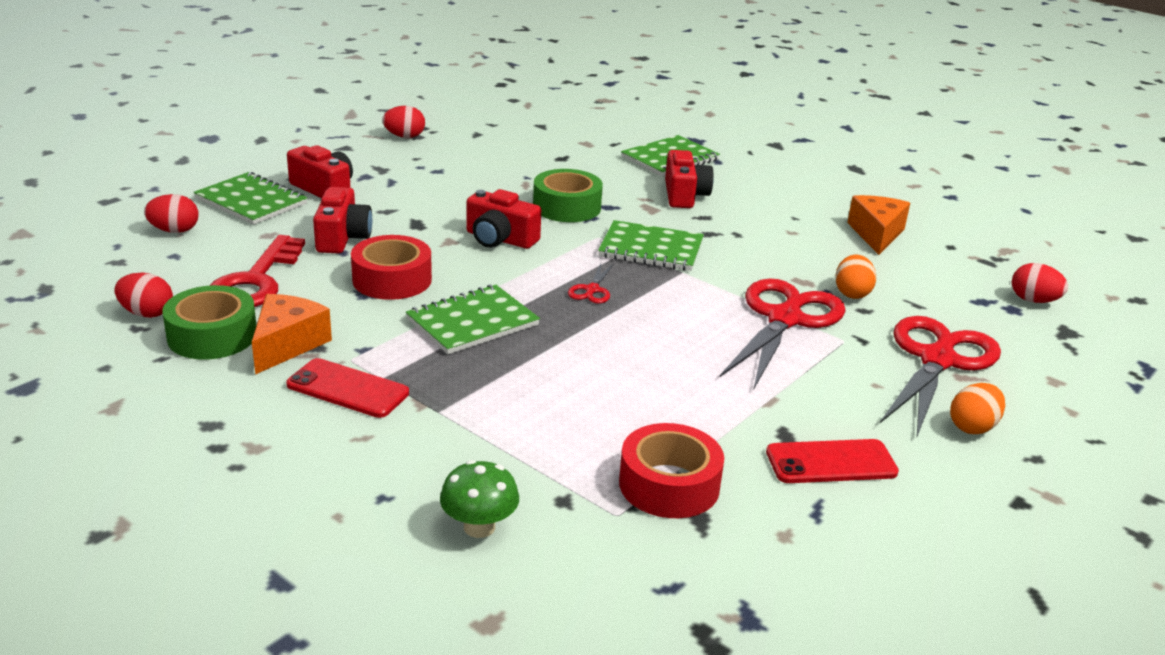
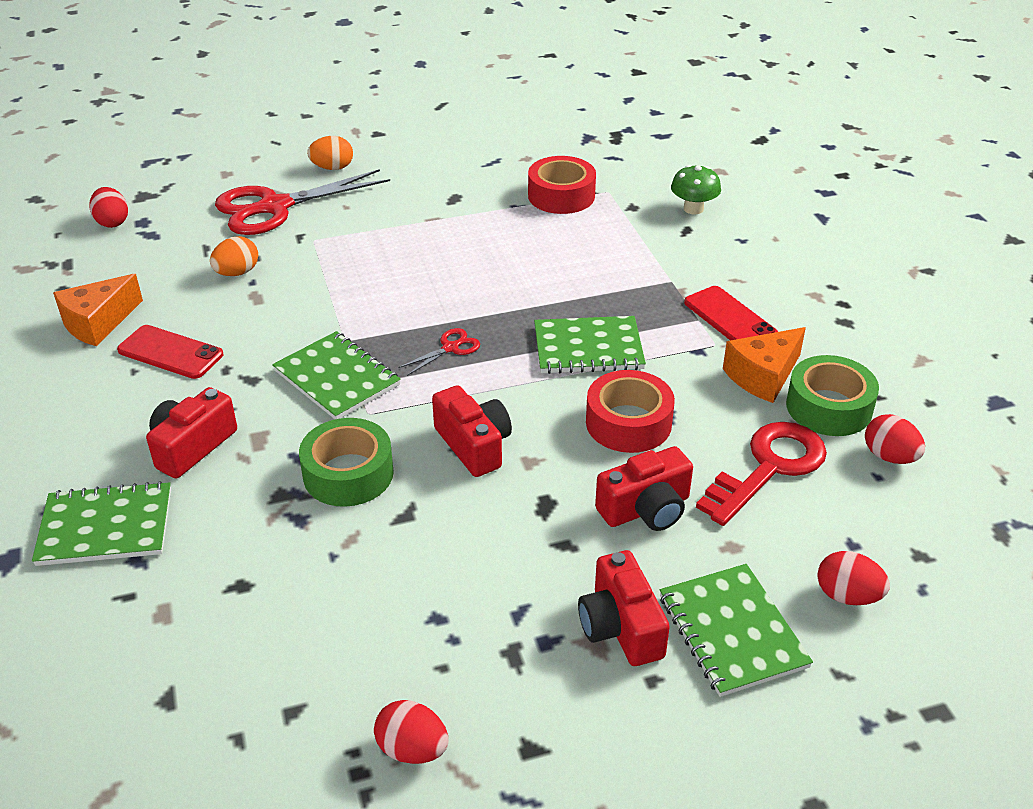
camera: 145 degrees left, 10 degrees up
red camera [313,187,372,254] -> red camera turned 150 degrees counterclockwise [595,446,693,531]
red scissors [720,278,846,390] -> none
red phone [766,439,899,483] -> red phone moved to [117,325,223,379]

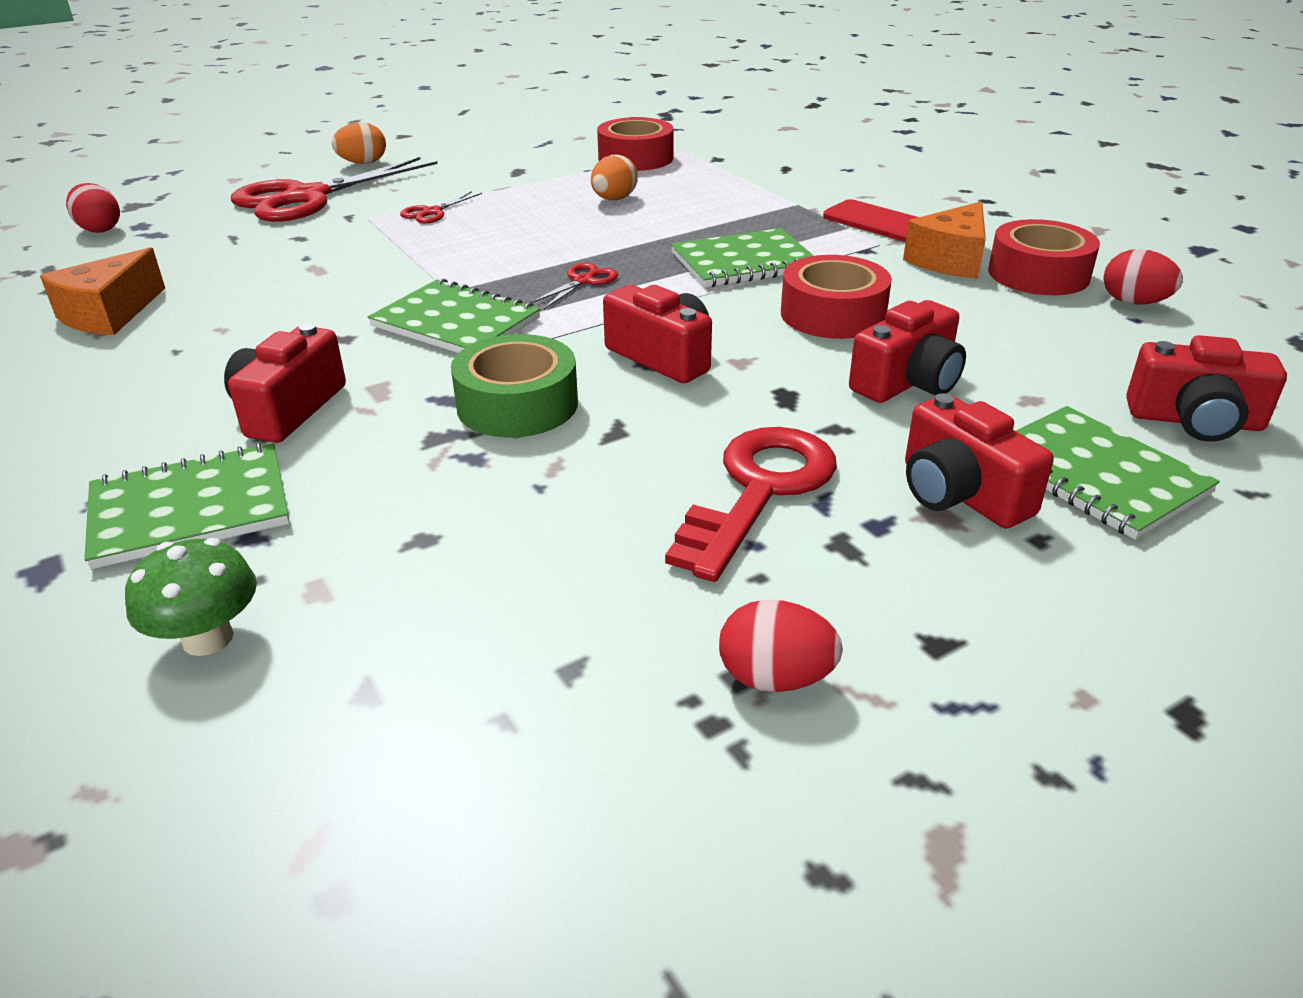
camera: 15 degrees left, 5 degrees down
red phone [117,325,223,379] -> none
orange egg [210,236,258,276] -> orange egg moved to [591,155,638,200]
green mushroom [671,165,721,215] -> green mushroom moved to [125,538,257,656]
red key [696,422,827,526] -> red key moved to [665,427,837,582]
green tape [786,355,879,436] -> red tape [988,219,1100,295]
red egg [817,551,890,605] -> red camera [1126,335,1287,442]
none -> red scissors [400,191,482,224]

